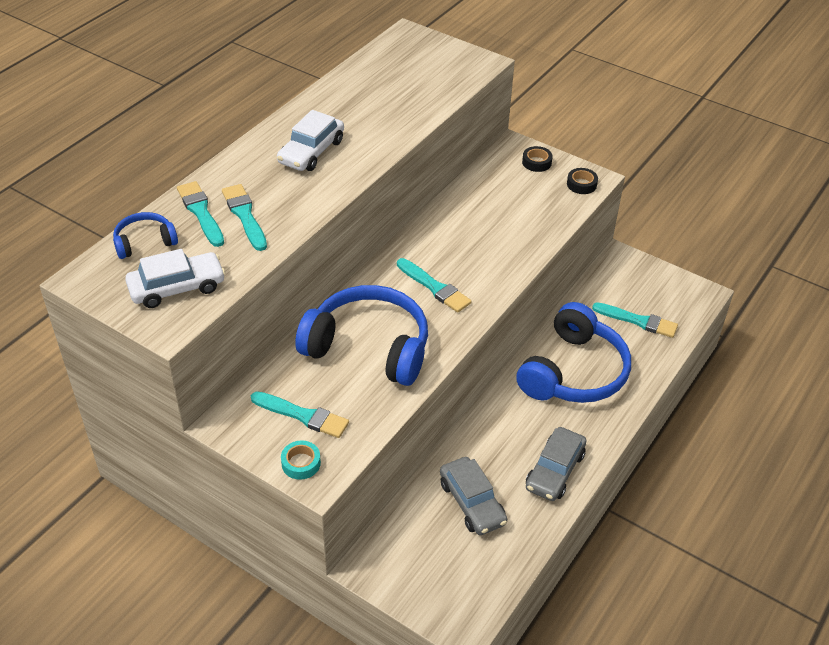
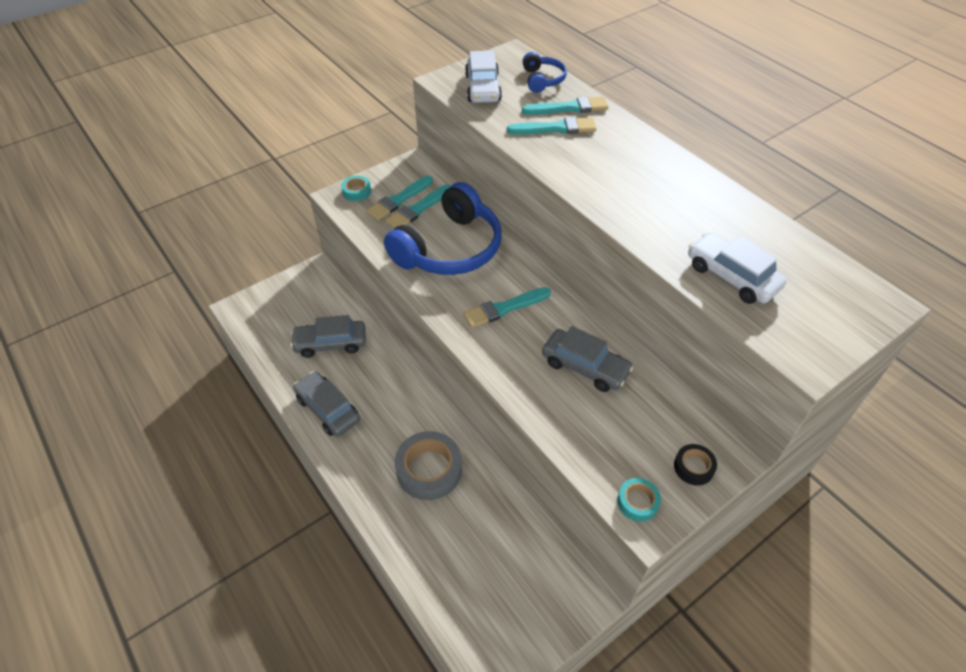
camera: 110 degrees right, 5 degrees up
white car [277,110,344,171] -> white car moved to [688,232,787,304]
blue headphones [516,302,631,403] -> grey tape [395,431,462,500]
black tape [567,168,598,194] -> turquoise tape [617,478,661,522]
turquoise brush [592,302,678,338] -> turquoise brush moved to [386,184,451,228]
none -> grey car [542,326,634,392]

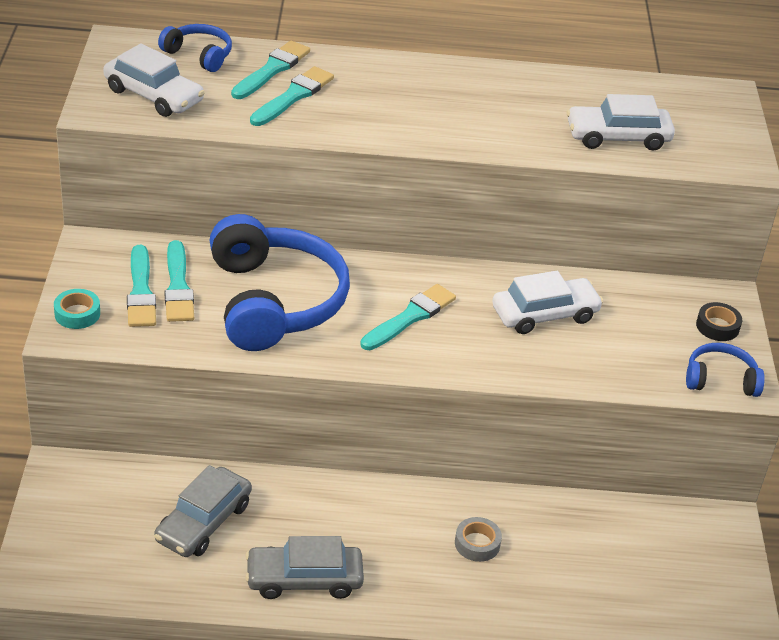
camera: 55 degrees left, 10 degrees down
grey tape [395,431,462,500] -> grey tape [455,517,502,562], size x0.51
turquoise brush [463,287,551,328] -> turquoise brush turned 150 degrees counterclockwise [360,284,456,350]
grey car [542,326,634,392] -> white car [492,271,603,334]
turquoise tape [617,478,661,522] -> blue headphones [686,343,765,397]

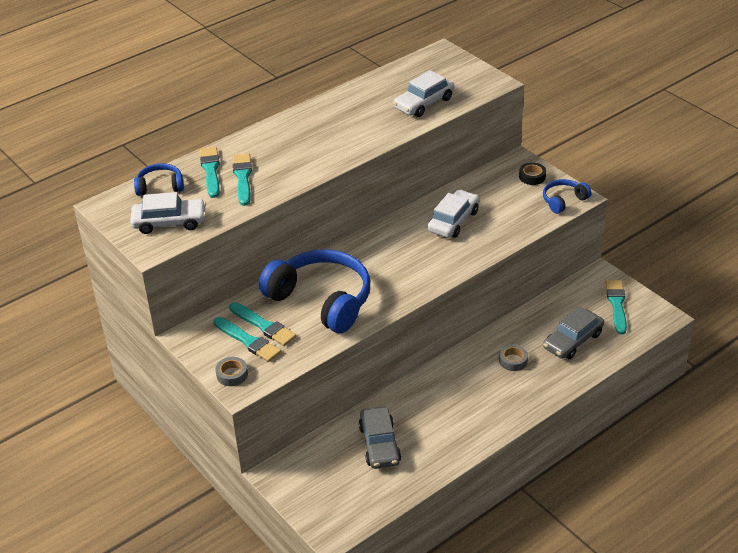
camera: 35 degrees left, 0 degrees up
turquoise tape [54,289,100,329] -> grey tape [215,357,248,386]
grey car [245,536,364,599] -> grey car moved to [543,306,604,359]
turquoise brush [360,284,456,350] -> turquoise brush moved to [606,280,627,334]

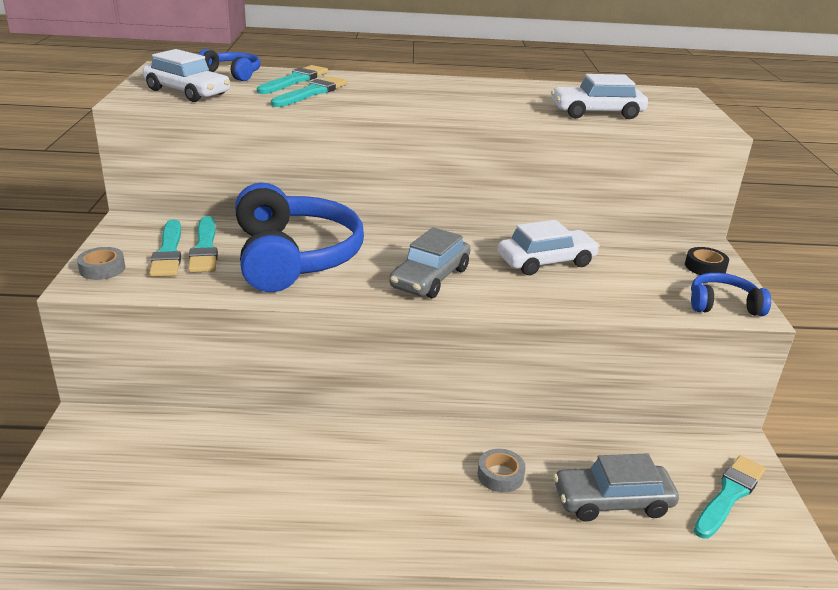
camera: 35 degrees right, 10 degrees down
grey car [359,406,401,469] -> grey car moved to [389,227,470,298]

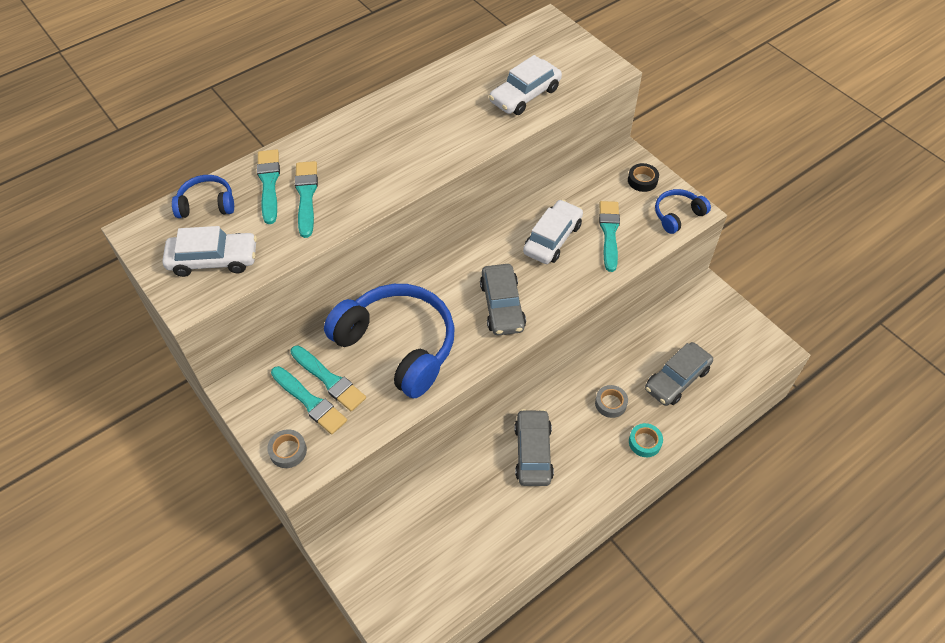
camera: 35 degrees left, 25 degrees up
turquoise brush [694,455,766,539] -> turquoise brush moved to [599,201,620,272]
none -> grey car [514,409,554,486]
none -> turquoise tape [629,423,663,457]

